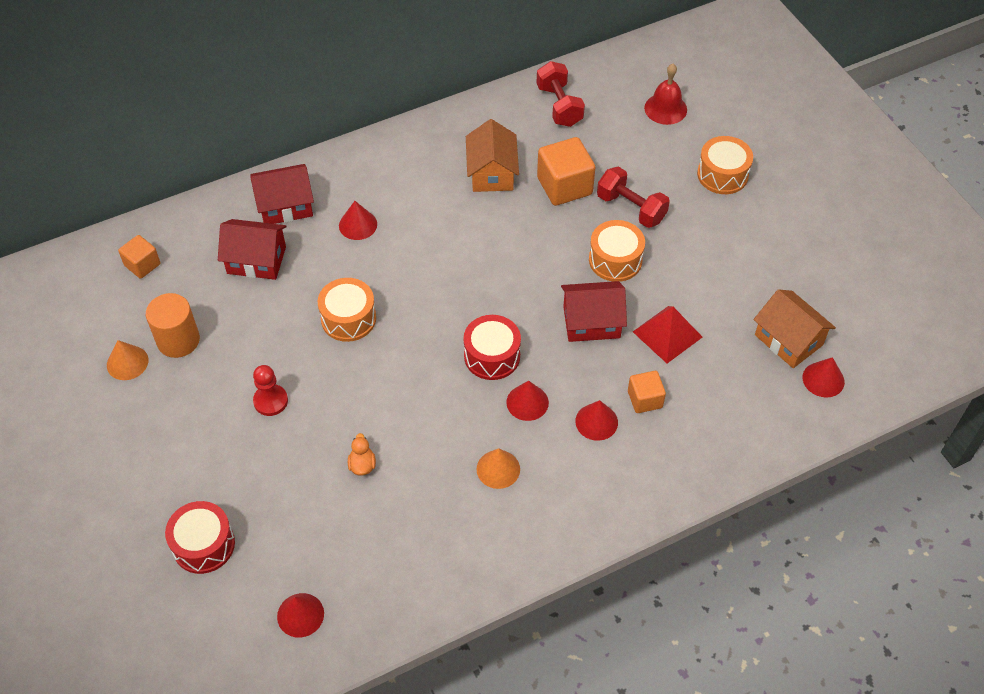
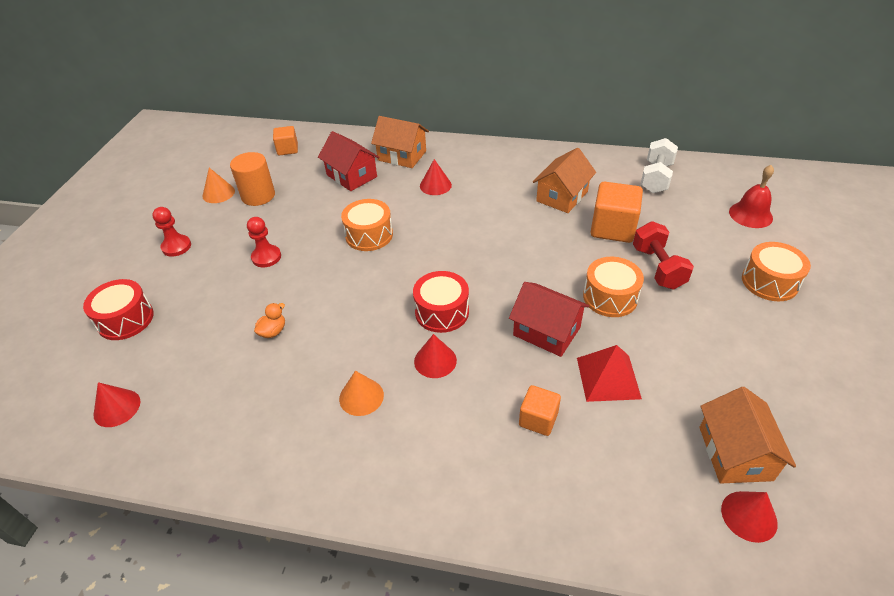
camera: 40 degrees right, 10 degrees down
red house [250,164,314,224] -> orange house [371,116,429,168]
red dumbbell [536,61,585,127] -> white dumbbell [640,138,678,193]
red cone [575,400,618,441] -> none
none -> red pawn [152,207,191,257]

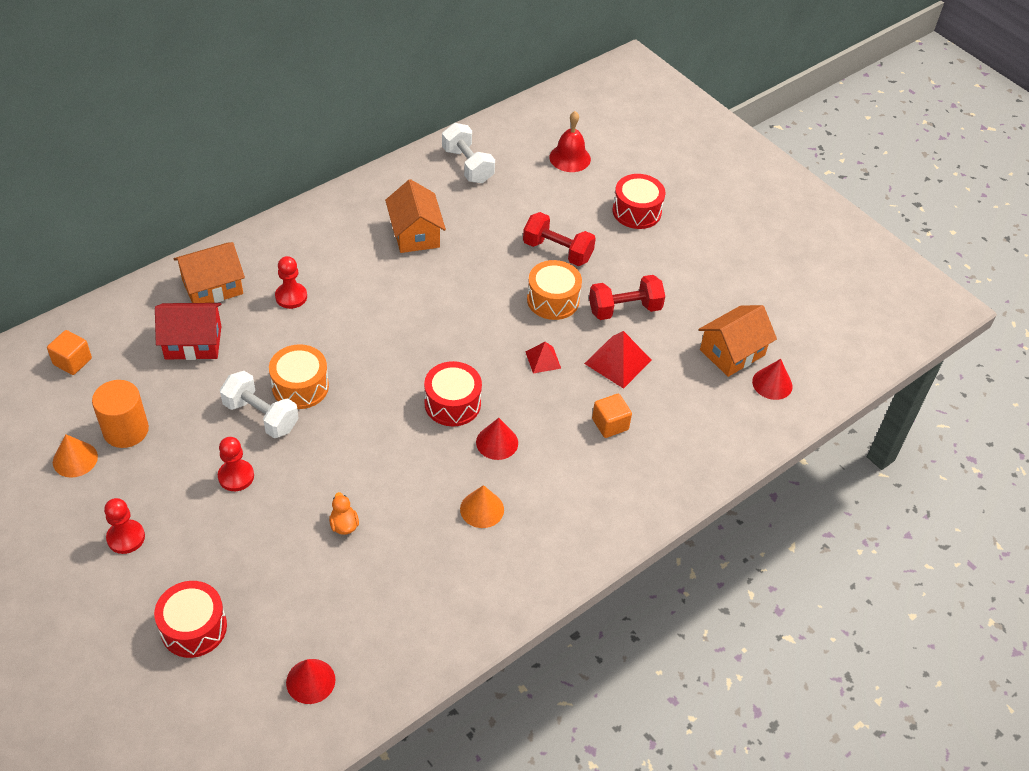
camera: 55 degrees left, 5 degrees up
red cone [420,159,452,195] -> red pawn [275,256,307,309]
red house [509,282,589,357] -> red pyramid [525,342,561,373]
orange cube [591,182,643,243] -> none
orange house [700,387,796,484] -> orange house turned 75 degrees counterclockwise [698,305,777,377]
orange drum [742,242,811,301] -> red drum [613,174,665,229]
none -> white dumbbell [220,371,299,438]
none -> red dumbbell [589,275,665,320]

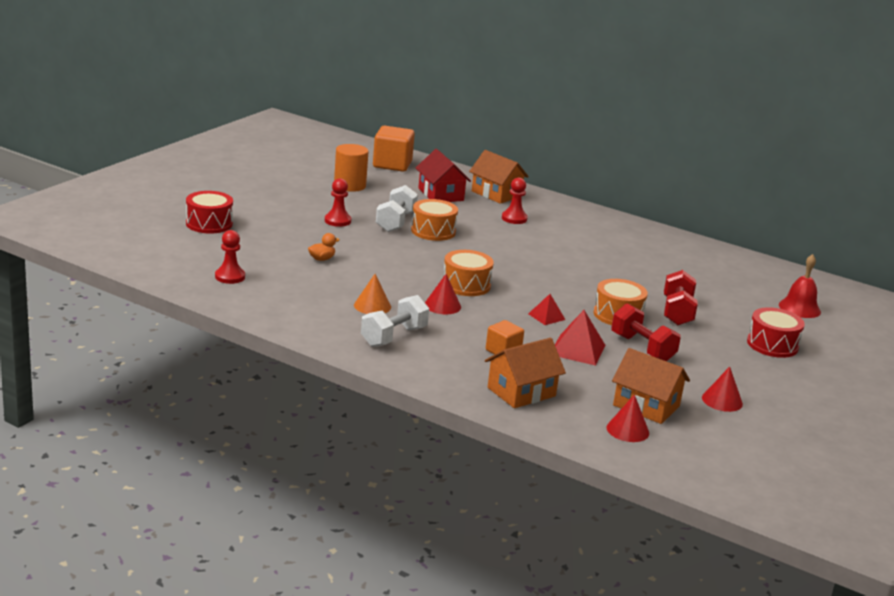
camera: 70 degrees right, 25 degrees down
orange cube [47,330,92,375] -> orange cube [373,126,415,172], size x1.70
orange cone [53,434,98,478] -> none
red pawn [104,498,145,554] -> red pawn moved to [215,230,245,284]
red cone [286,659,335,704] -> red cone moved to [702,367,743,412]
orange house [385,179,446,253] -> orange house moved to [485,338,566,408]
red drum [424,361,482,426] -> orange drum [444,250,494,296]
white dumbbell [442,123,495,183] -> white dumbbell moved to [361,295,429,347]

